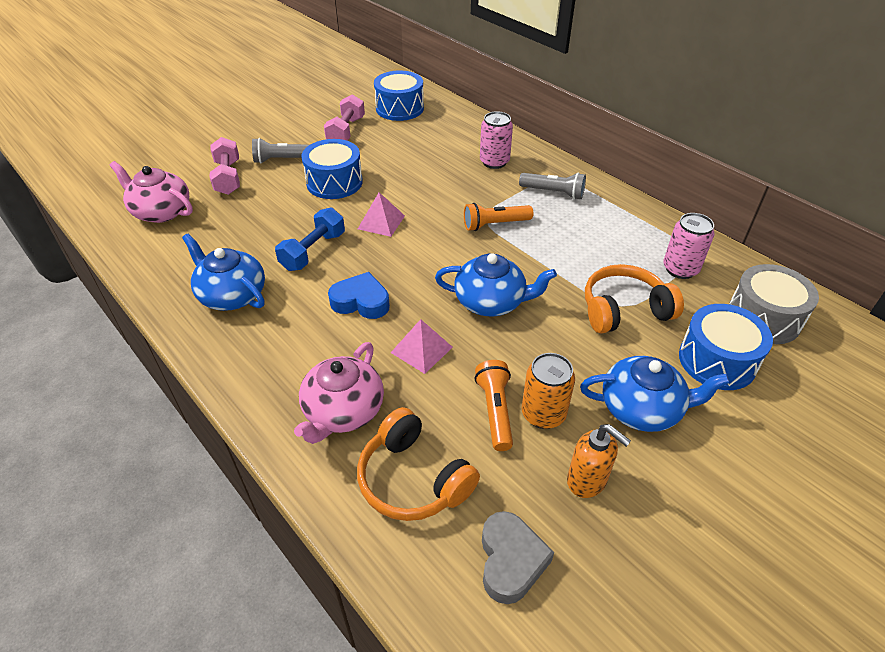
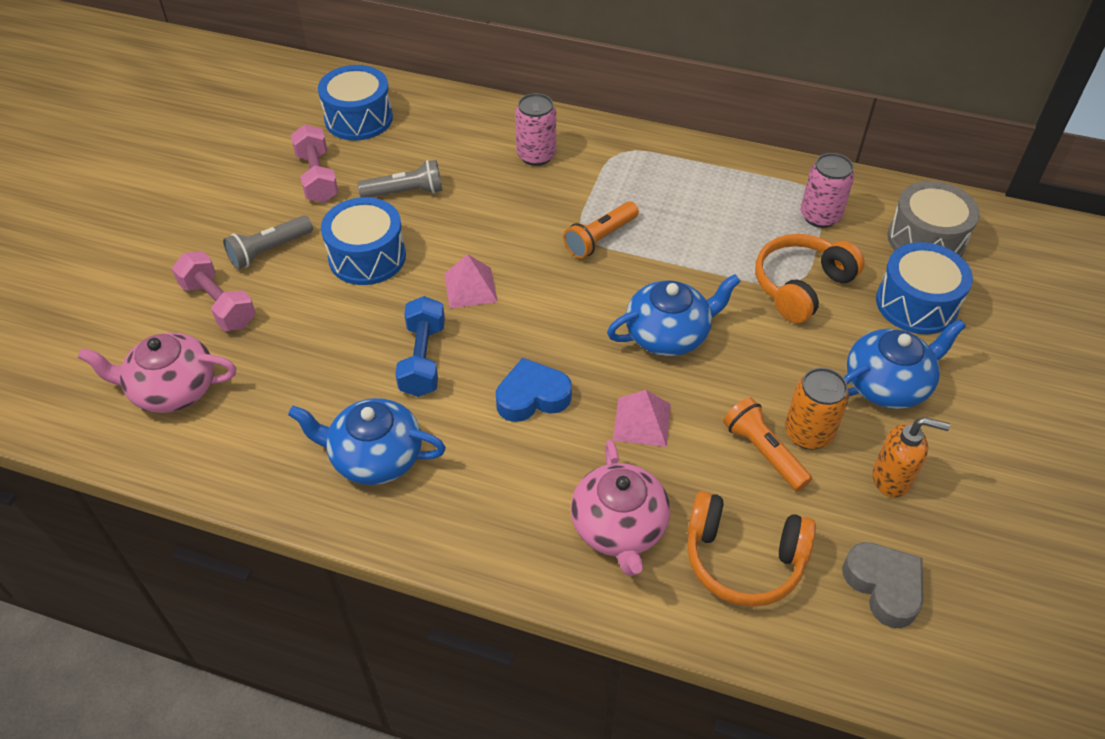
camera: 30 degrees left, 5 degrees up
grey flashlight [519,173,586,200] -> grey flashlight moved to [358,160,443,197]

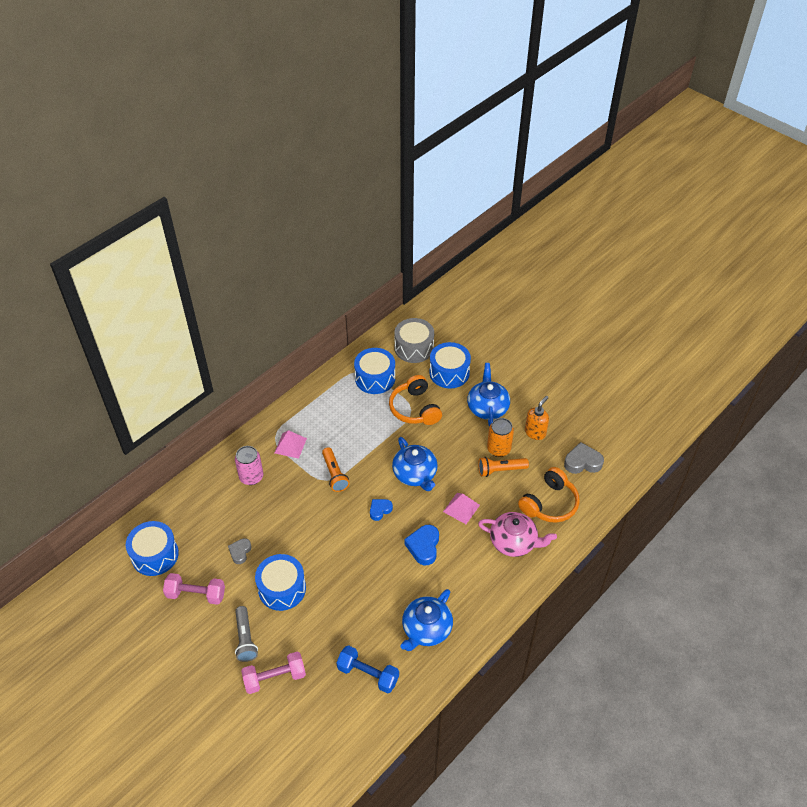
camera: 65 degrees left, 0 degrees up
pink teapot [78,332,236,413] -> none
grey flashlight [358,160,443,197] -> grey heart [228,538,251,564]
blue dumbbell [395,296,445,397] -> blue dumbbell moved to [336,645,399,694]
pink pyramid [444,254,498,308] -> pink pyramid moved to [274,430,307,459]
blue teapot [607,274,741,356] -> blue teapot turned 150 degrees clockwise [392,437,438,491]
pink can [801,153,854,228] -> blue drum [354,348,395,394]
none -> blue heart [370,499,393,521]

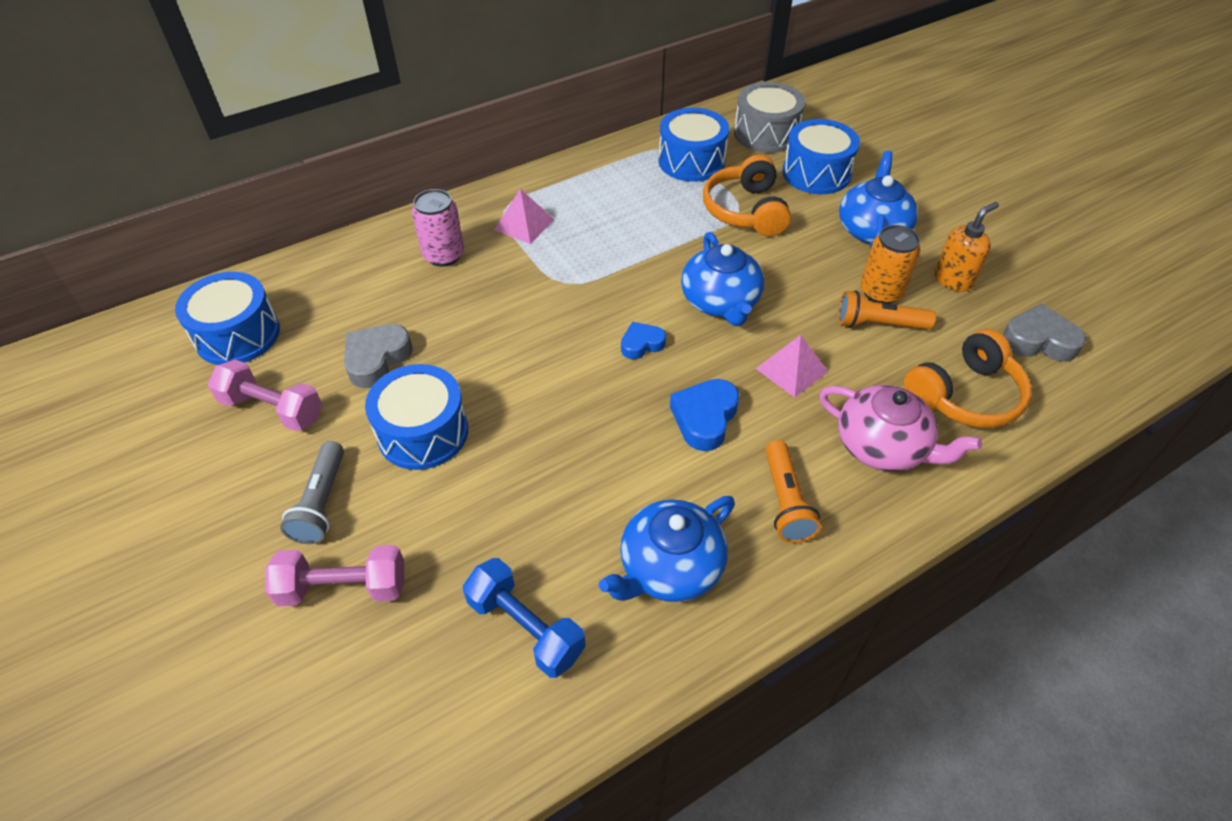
camera: 15 degrees right, 0 degrees up
grey heart [228,538,251,564] -> grey heart [344,324,413,388], size x1.56
orange flashlight [322,447,350,492] -> orange flashlight moved to [765,440,821,543]

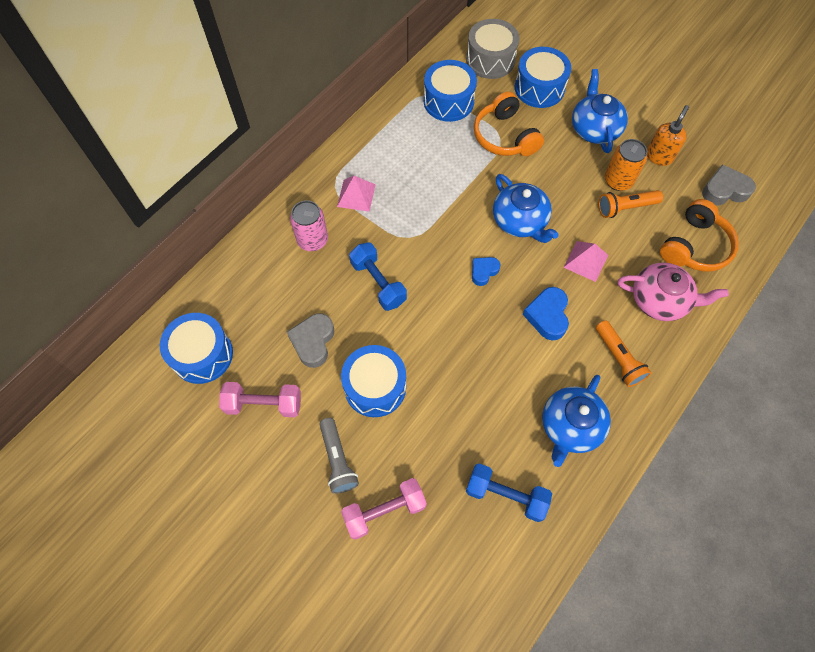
camera: 20 degrees left, 15 degrees up
none -> blue dumbbell [349,242,407,311]

